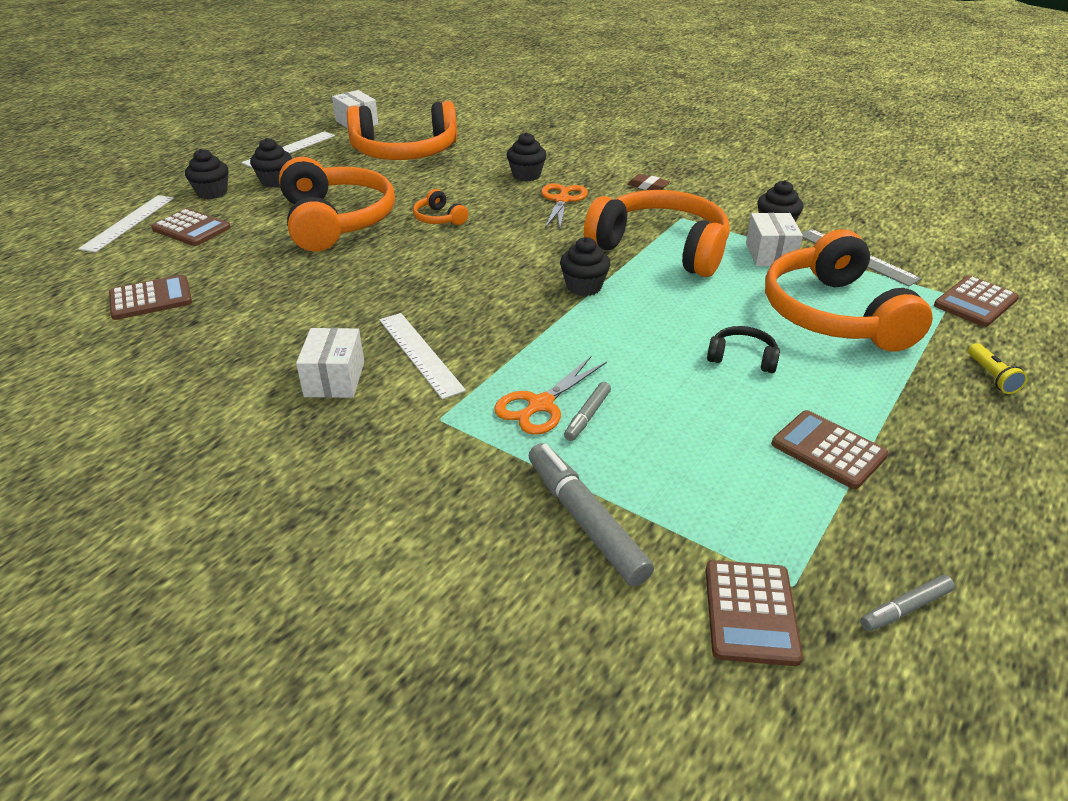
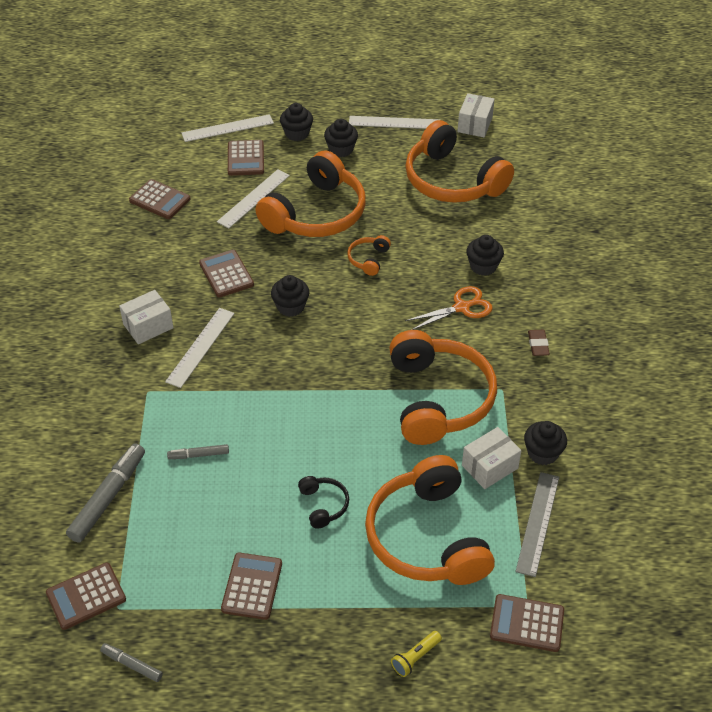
camera: 55 degrees right, 10 degrees up
orange scissors [494,356,607,435] -> none
black cupcake [560,237,611,296] -> black cupcake moved to [271,275,309,317]
orange headphones [765,229,933,352] -> orange headphones turned 60 degrees counterclockwise [365,455,495,585]
none -> brown calculator [199,250,254,297]
none -> white ruler [217,169,290,228]

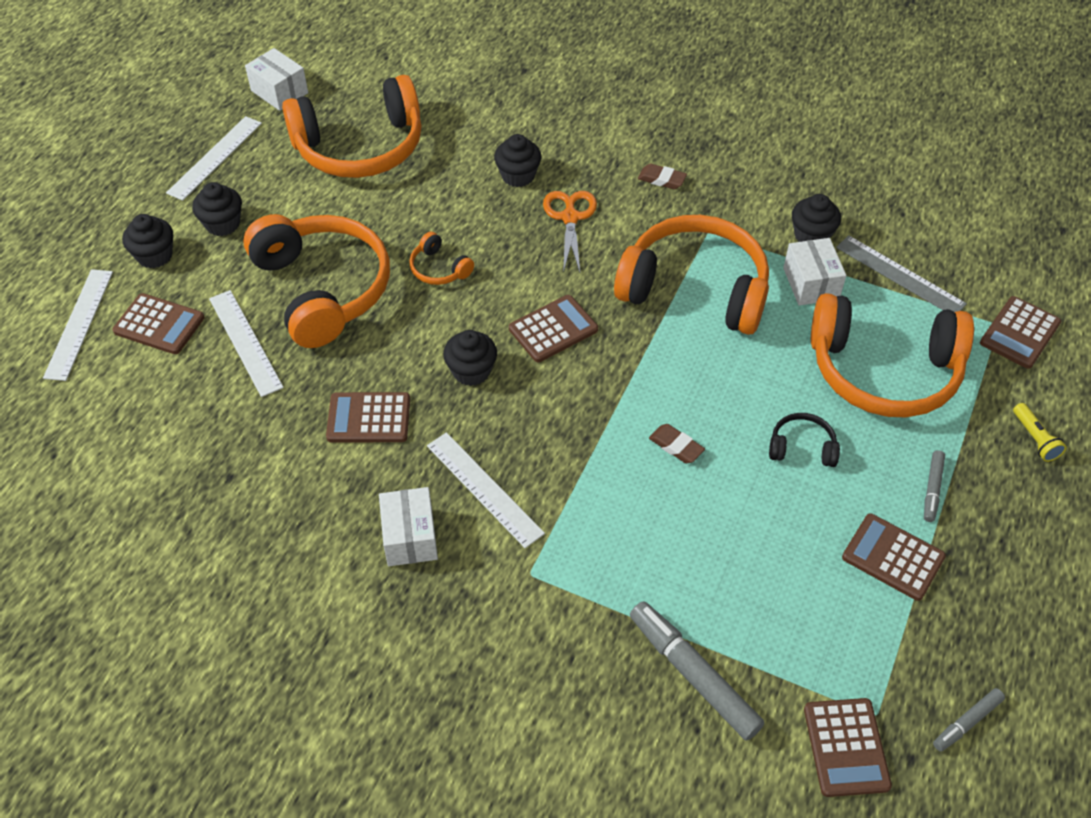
camera: 65 degrees left, 5 degrees up
brown calculator [129,179,191,219] -> brown calculator moved to [509,295,598,362]
grey marker [167,444,229,459] -> grey marker moved to [924,450,945,522]
none -> brown eraser [649,424,705,463]

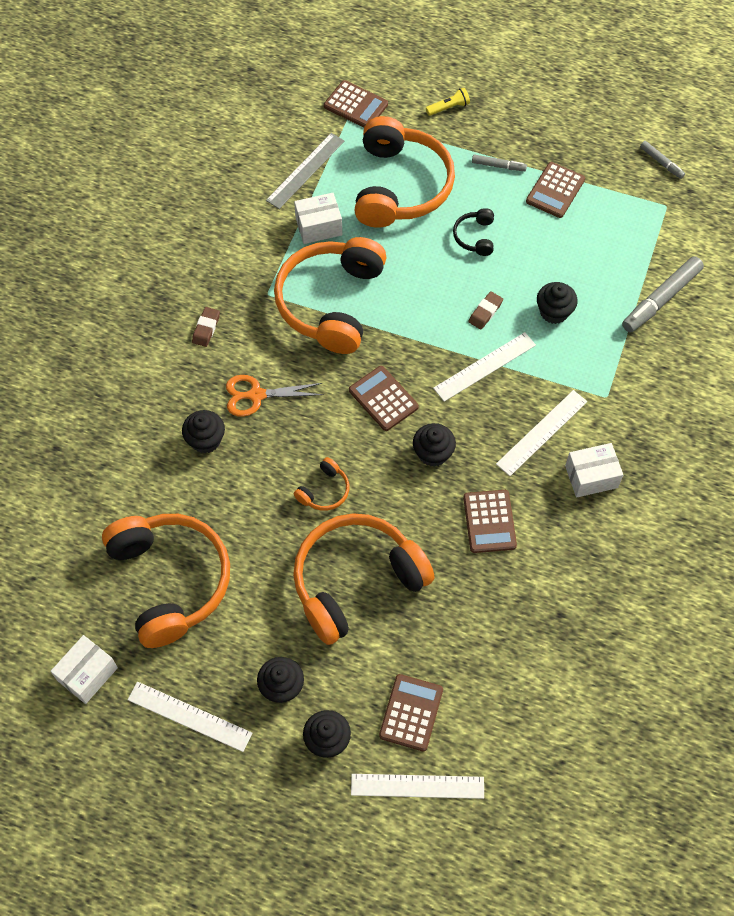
camera: 95 degrees left, 10 degrees up
white ruler [209,290,284,397] -> white ruler moved to [433,332,536,402]
black cupcake [792,194,841,242] -> black cupcake moved to [537,282,578,324]
brown calculator [804,698,892,797] -> none

